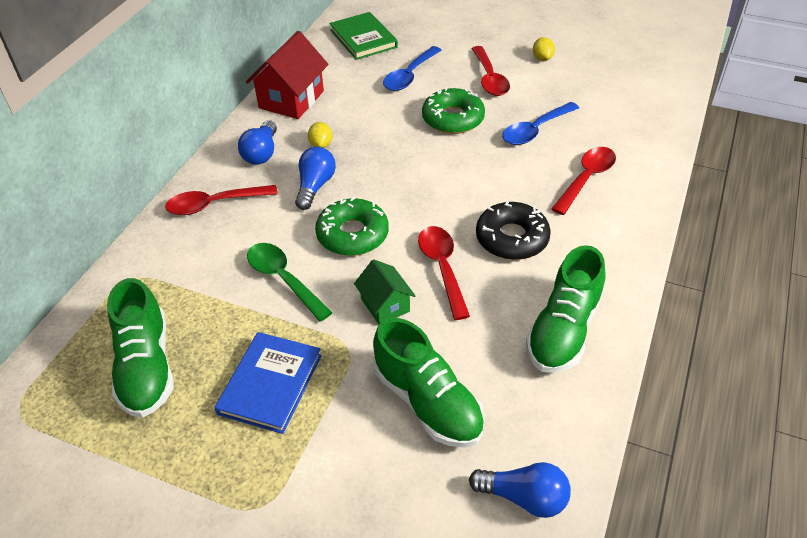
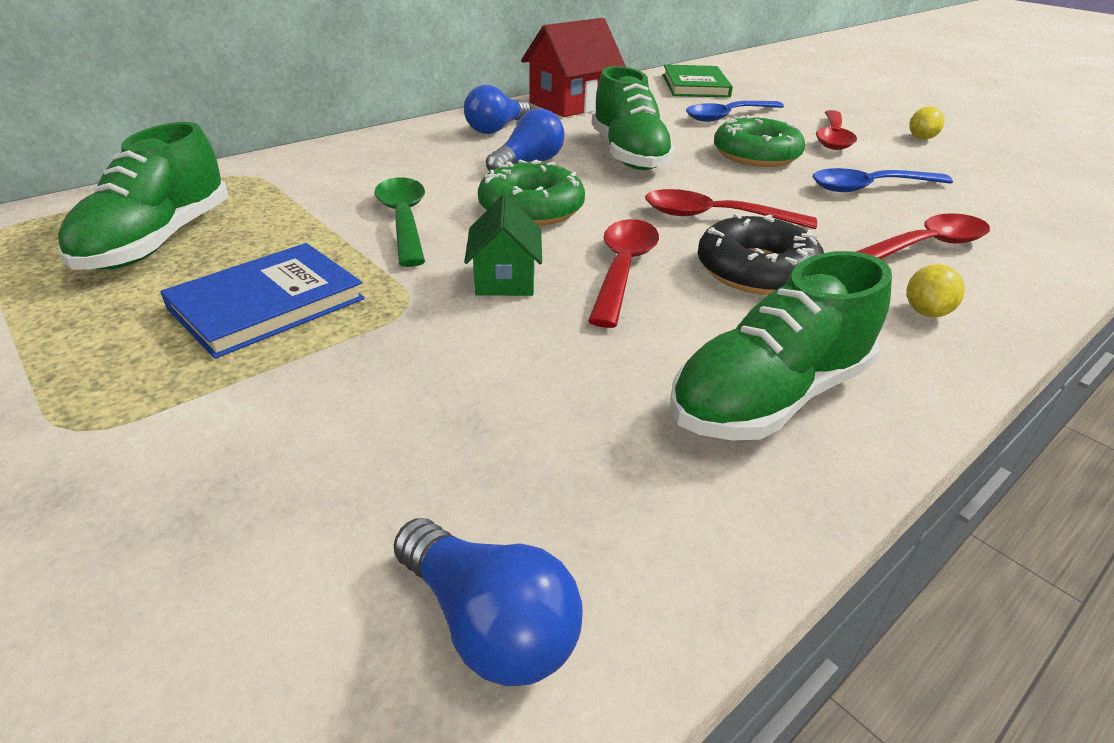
camera: 25 degrees right, 10 degrees down
red spoon [165,185,278,215] -> red spoon moved to [645,189,817,229]
yellow lemon [308,122,332,148] -> yellow lemon moved to [907,264,965,317]
green shoe [373,318,485,448] -> green shoe moved to [592,66,675,170]

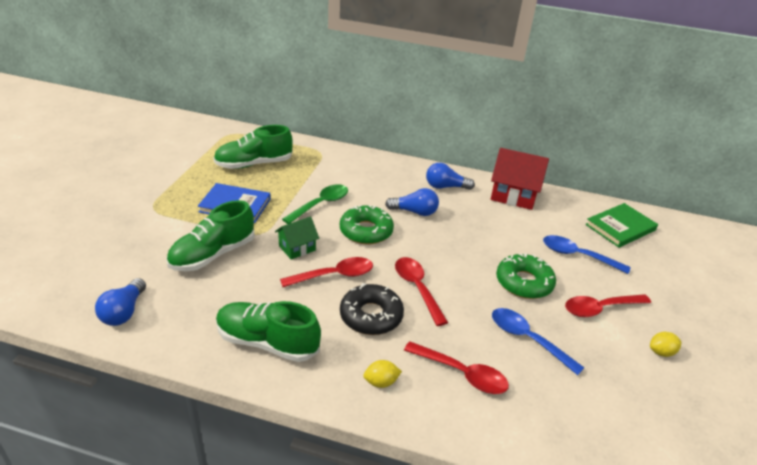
camera: 55 degrees right, 0 degrees up
green shoe [592,66,675,170] -> green shoe moved to [166,200,255,271]

